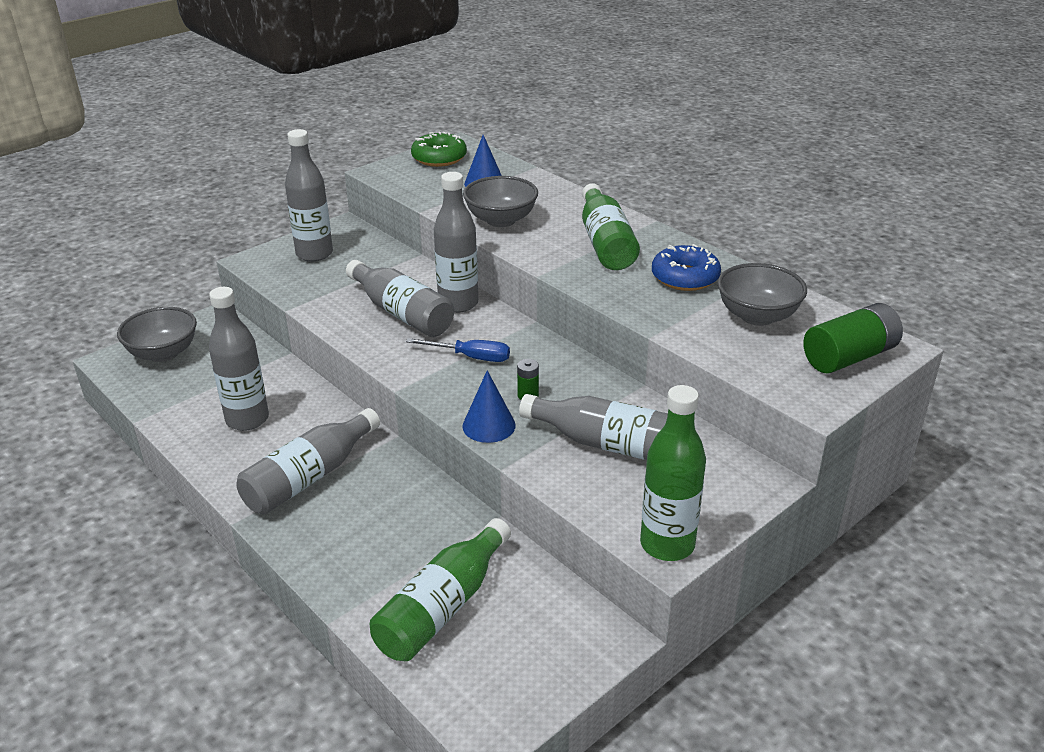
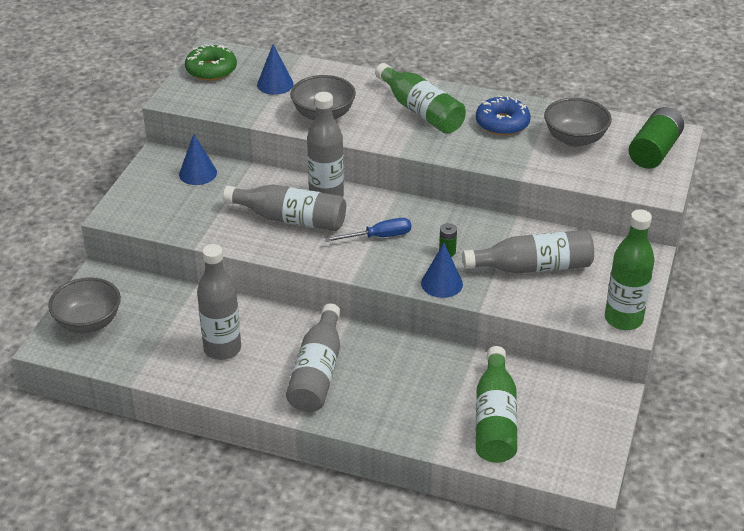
camera: 30 degrees left, 5 degrees up
grey bottle [285,129,333,262] -> none
none -> blue cone [179,134,217,185]

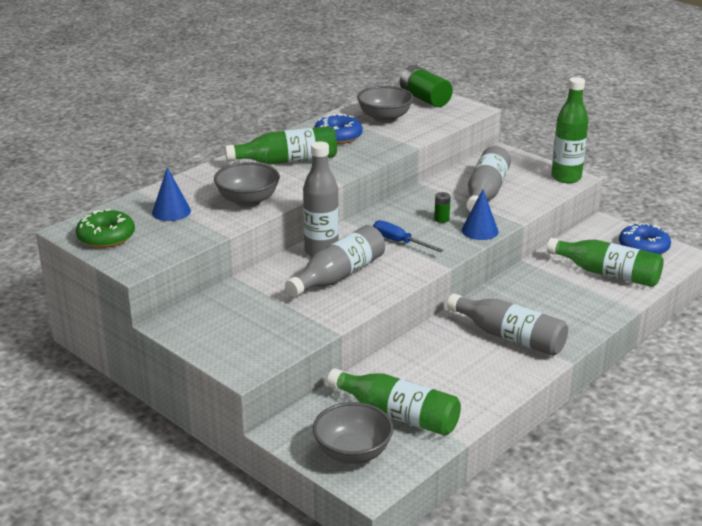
camera: 65 degrees left, 10 degrees down
blue cone [179,134,217,185] -> none
grey bottle [197,244,241,360] -> none
blue screwdriver [325,218,411,242] -> blue screwdriver turned 60 degrees counterclockwise [373,220,444,252]
none -> green bottle [327,369,461,436]
none -> blue donut [619,223,671,255]

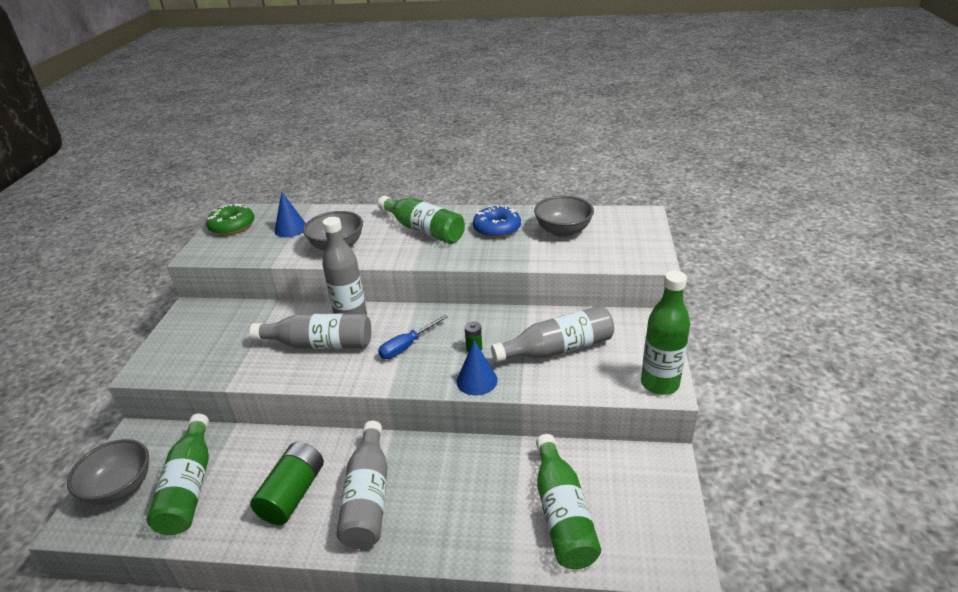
camera: 55 degrees right, 5 degrees up
blue screwdriver [373,220,444,252] -> blue screwdriver turned 135 degrees counterclockwise [378,315,448,359]
green battery [400,65,453,107] -> green battery moved to [250,442,324,525]
blue donut [619,223,671,255] -> none

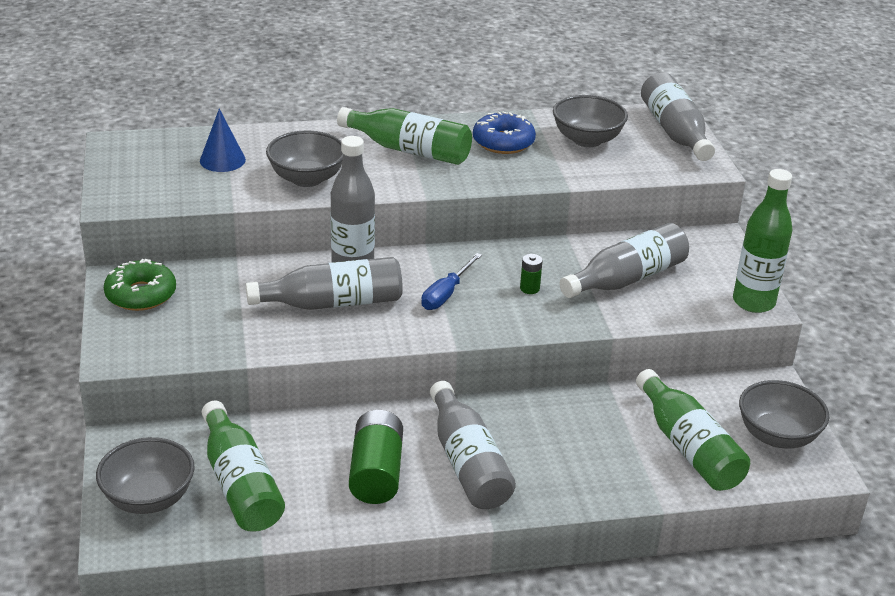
camera: 20 degrees left, 0 degrees up
green donut [206,204,254,235] -> green donut moved to [104,259,176,311]
blue cone [457,340,498,396] -> none
none -> grey bottle [641,72,715,161]
none -> grey bowl [739,380,829,448]

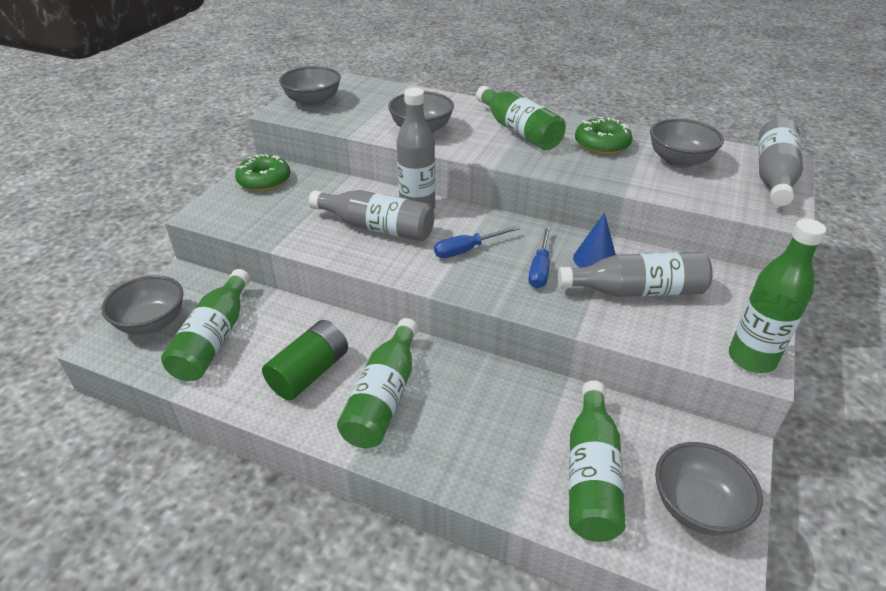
camera: 35 degrees right, 5 degrees up
blue cone [200,109,246,172] -> blue cone moved to [573,212,616,268]
grey bottle [430,381,516,509] -> green bottle [337,318,418,448]
blue donut [473,112,536,154] -> green donut [575,117,633,155]
green battery [520,254,543,294] -> blue screwdriver [528,226,551,288]
none -> grey bowl [279,66,341,108]

